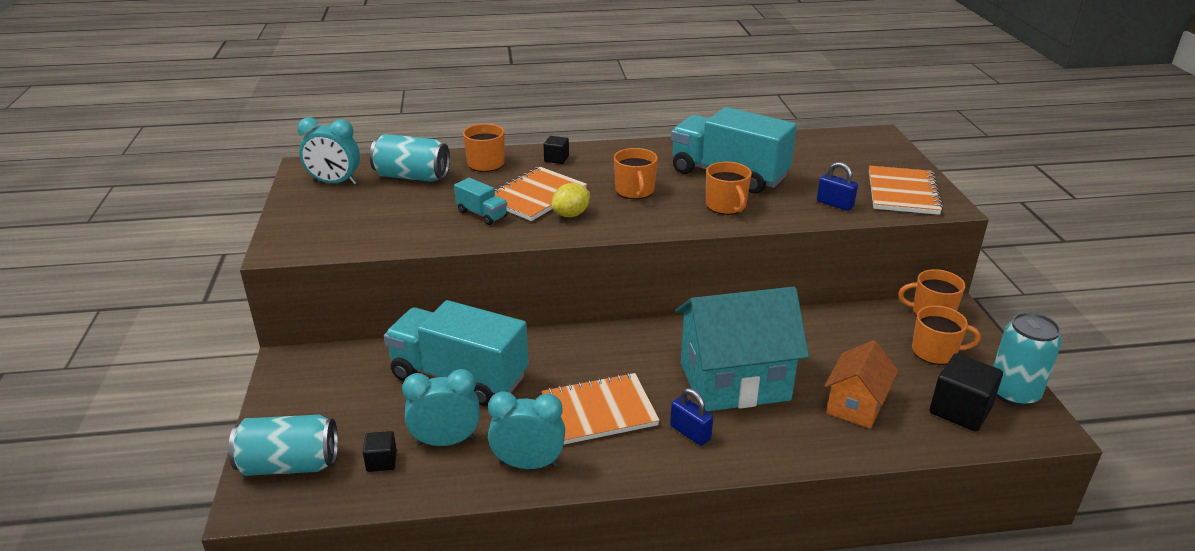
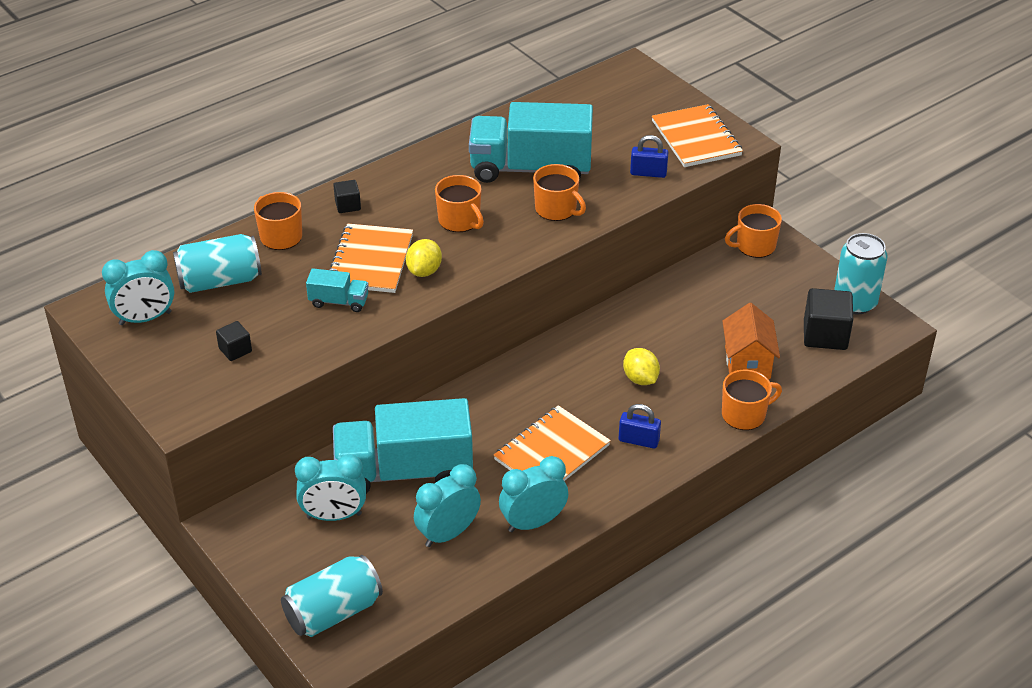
camera: 30 degrees left, 10 degrees up
black cube [363,431,397,472] -> black cube moved to [216,321,252,361]
turquoise house [676,286,809,412] -> yellow lemon [623,348,660,385]
orange mug [912,306,981,365] -> orange mug moved to [722,370,782,430]
none -> turquoise clock [295,454,366,521]

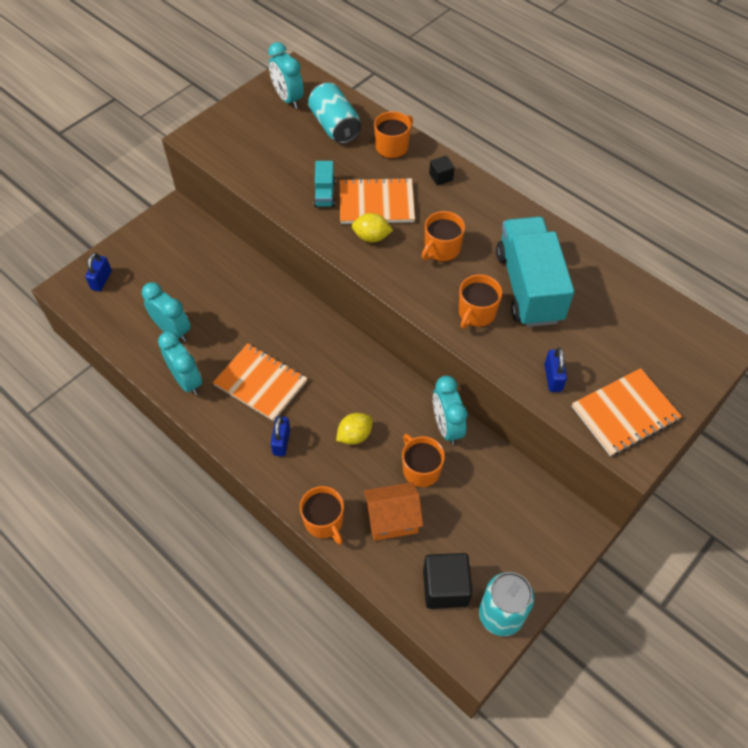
camera: 80 degrees right, 15 degrees up
black cube [216,321,252,361] -> none
turquoise can [281,555,383,637] -> blue padlock [85,253,112,291]
turquoise clock [295,454,366,521] -> turquoise clock moved to [433,376,467,445]
turquoise truck [333,398,473,494] -> none
orange mug [725,204,782,258] -> orange mug moved to [402,434,445,487]

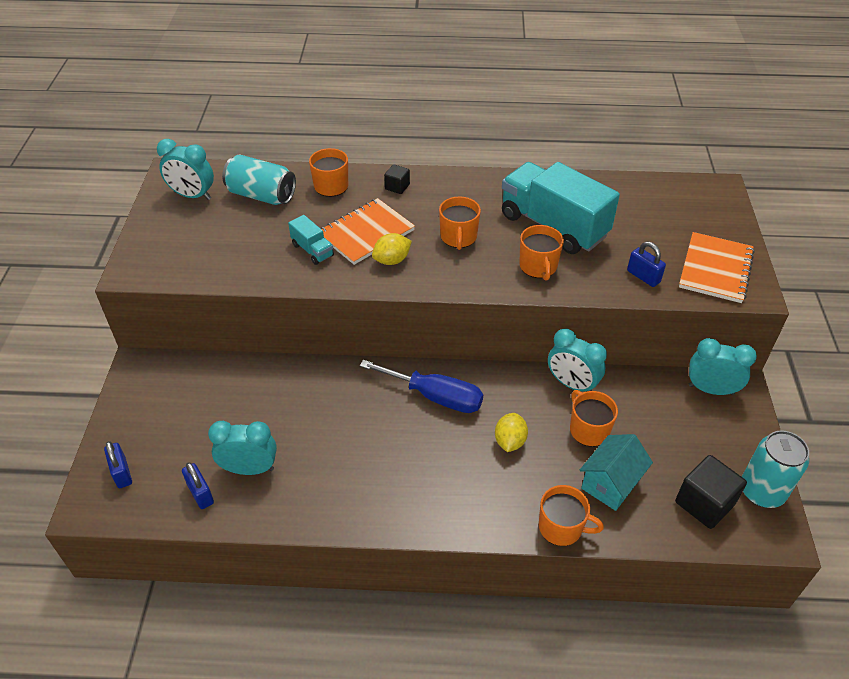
camera: 40 degrees left, 10 degrees down
turquoise clock [158,331,202,395] -> turquoise clock moved to [689,338,757,395]
orange notebook [213,344,307,421] -> none
blue padlock [271,416,290,456] -> blue padlock moved to [182,462,214,509]
orange house [364,482,423,541] -> turquoise house [580,434,653,511]
orange mug [402,434,445,487] -> orange mug turned 45 degrees clockwise [570,390,618,447]
none -> blue screwdriver [360,360,483,413]

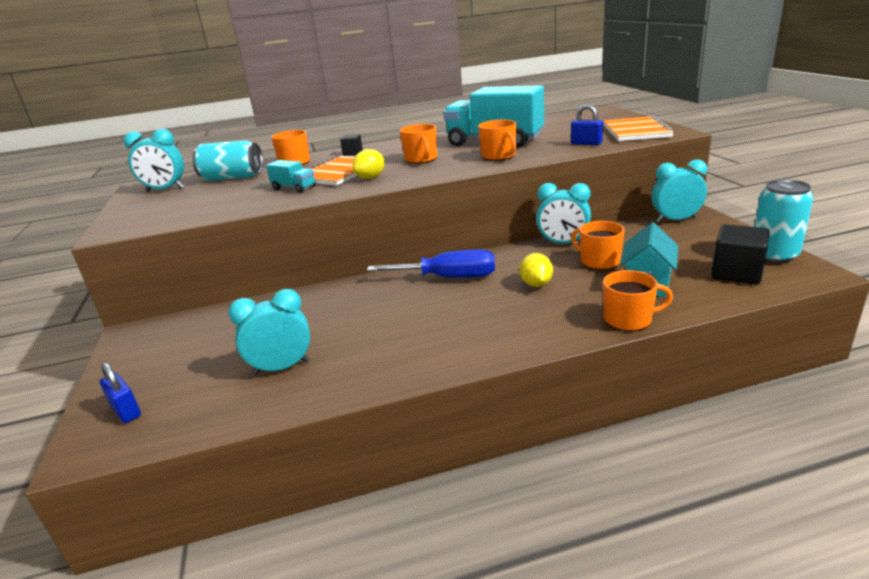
camera: 15 degrees left, 20 degrees down
blue padlock [182,462,214,509] -> none

